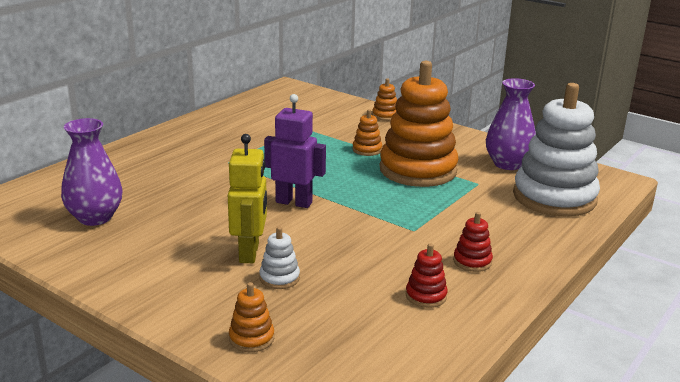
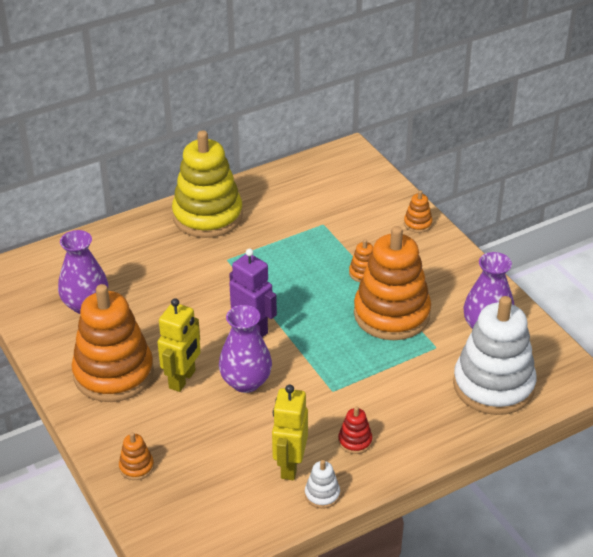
camera: 25 degrees right, 15 degrees up
white stacking toy [259,227,300,289] -> white stacking toy moved to [305,460,340,508]
red stacking toy [406,243,448,308] -> yellow robot [272,385,308,480]
none -> orange stacking toy [72,284,154,402]
none -> yellow stacking toy [172,130,243,238]
none -> purple vase [219,305,272,393]

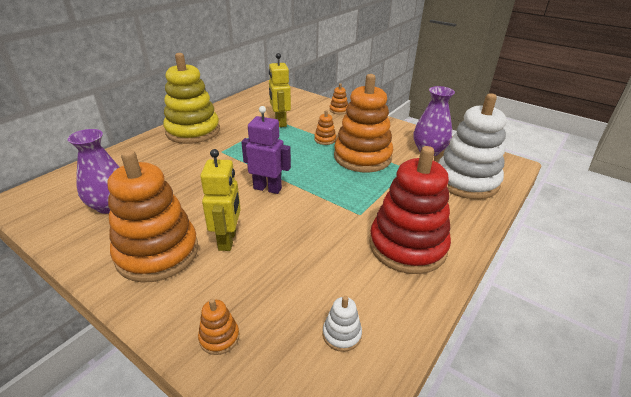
camera: 25 degrees left, 5 degrees down
purple vase [219,305,272,393] -> none
yellow robot [272,385,308,480] -> yellow robot moved to [269,53,291,127]
white stacking toy [305,460,340,508] -> white stacking toy moved to [323,296,362,352]
red stacking toy [338,406,372,454] -> red stacking toy [369,146,451,274], size x2.49

